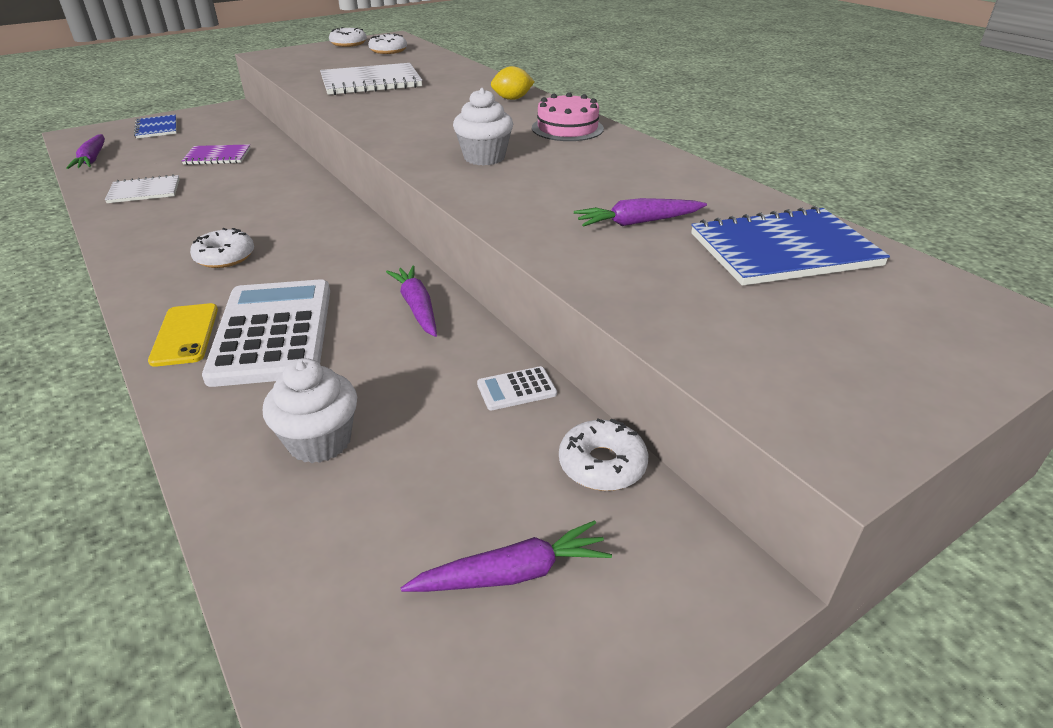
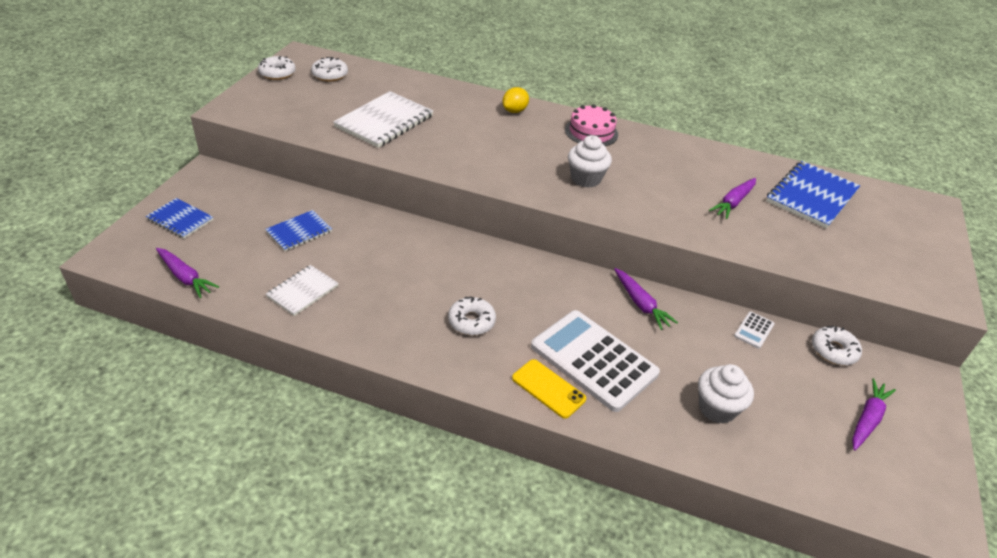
camera: 40 degrees left, 5 degrees up
purple notebook [182,144,250,165] -> blue notebook [265,210,332,251]
purple carrot [386,265,437,337] -> purple carrot turned 150 degrees counterclockwise [614,268,678,330]

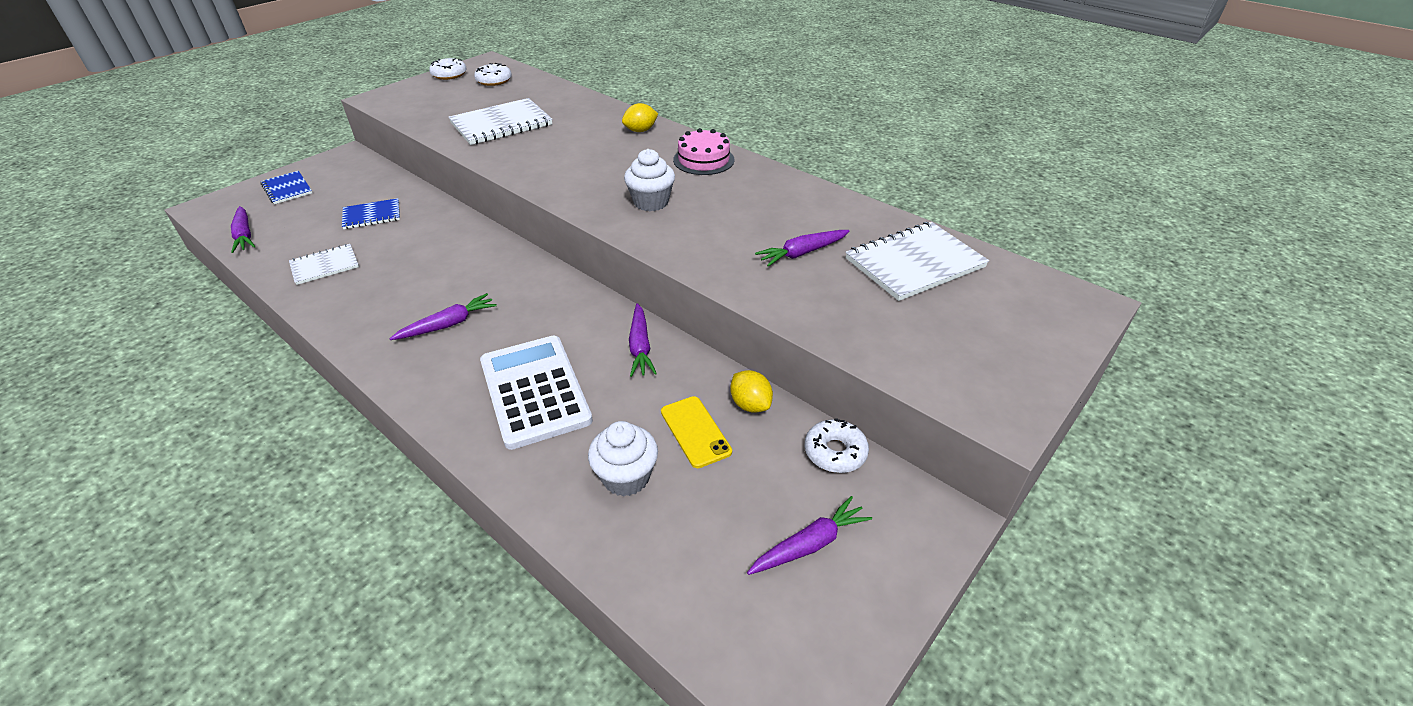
camera: 25 degrees right, 0 degrees up
white donut [448,296,496,335] -> purple carrot [389,293,497,340]
yellow phone [512,359,586,419] -> yellow phone moved to [661,396,732,468]
white calculator [734,311,775,349] -> yellow lemon [730,370,773,413]
blue notebook [766,161,860,229] -> white notebook [846,222,989,301]

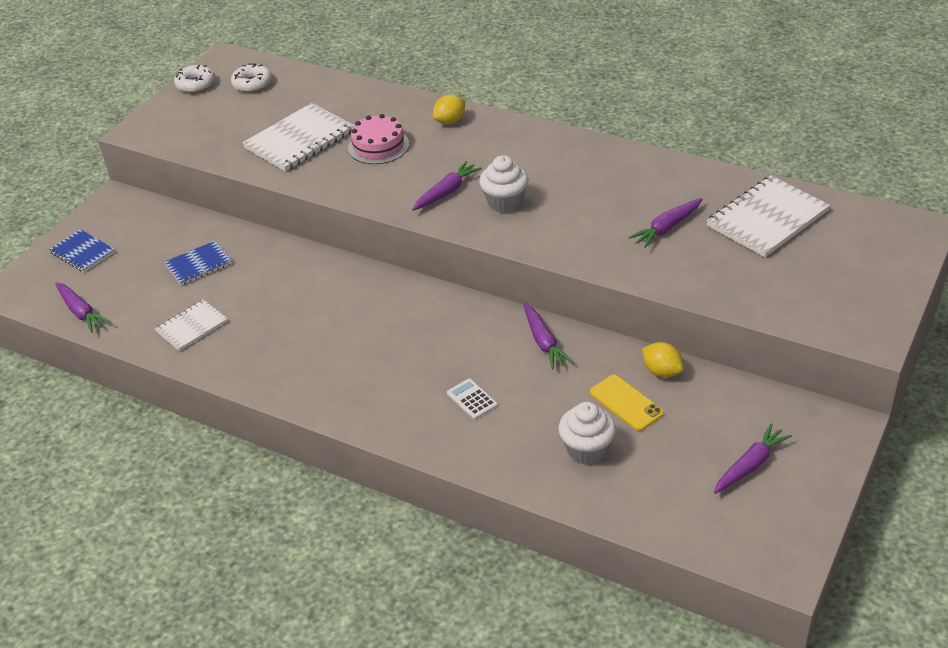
camera: 10 degrees left, 0 degrees up
purple carrot [389,293,497,340] -> purple carrot moved to [412,161,482,211]
white calculator [480,335,593,450] -> white calculator [447,379,498,420], size x0.40
pink cake [673,128,735,175] -> pink cake moved to [348,114,409,164]
white donut [805,418,869,473] -> none

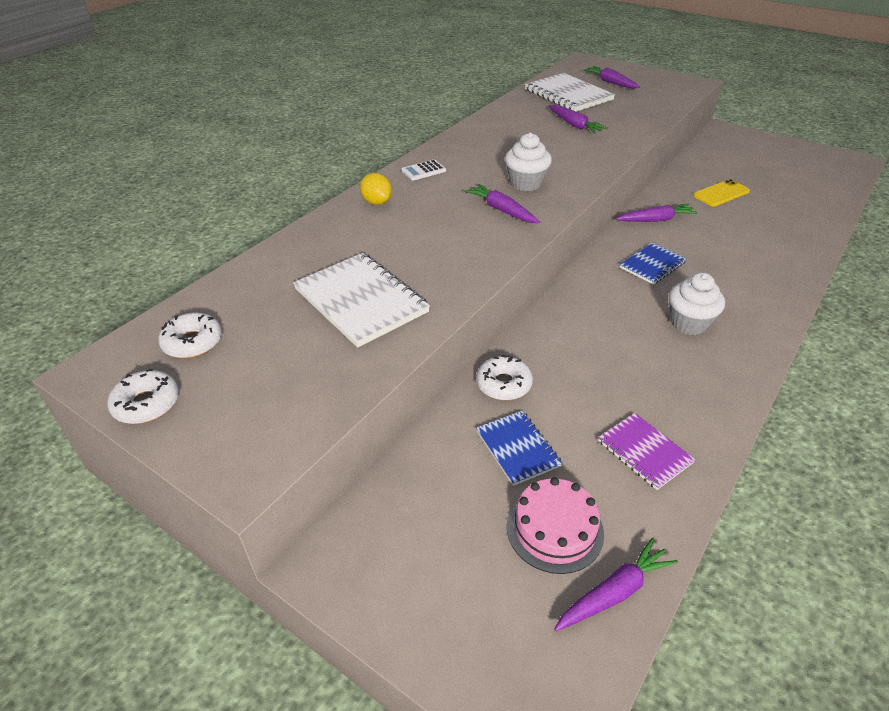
camera: 85 degrees left, 0 degrees up
blue notebook [49,229,115,272] -> blue notebook moved to [620,243,687,285]
white notebook [155,299,228,351] -> purple notebook [598,413,696,490]
pink cake [348,114,409,164] -> pink cake moved to [507,477,604,574]
white calculator [447,379,498,420] -> white calculator moved to [401,159,446,181]
white cupcake [559,402,616,465] -> white cupcake moved to [669,272,725,335]
yellow lemon [642,342,684,377] -> none
purple carrot [714,423,792,494] -> purple carrot moved to [583,66,640,88]
none -> white donut [476,355,533,400]

